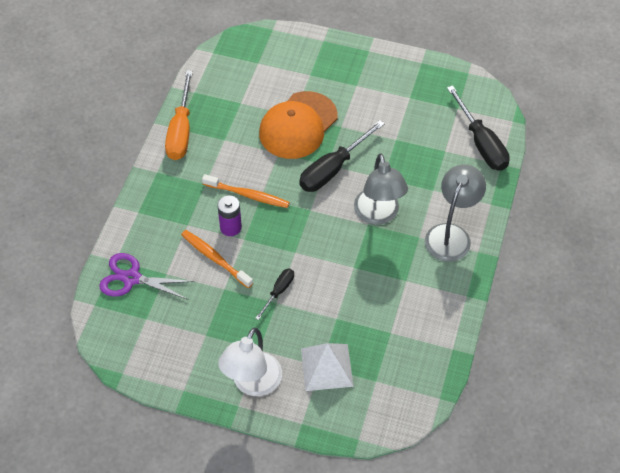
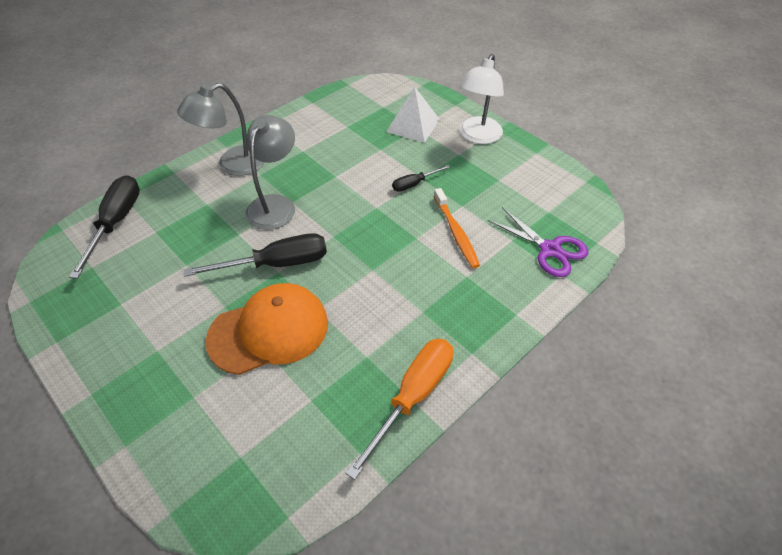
camera: 150 degrees left, 5 degrees down
orange toothbrush [202,174,290,208] -> none
purple battery [217,195,242,236] -> none
white lamp [218,328,282,396] -> white lamp turned 150 degrees clockwise [459,54,504,144]

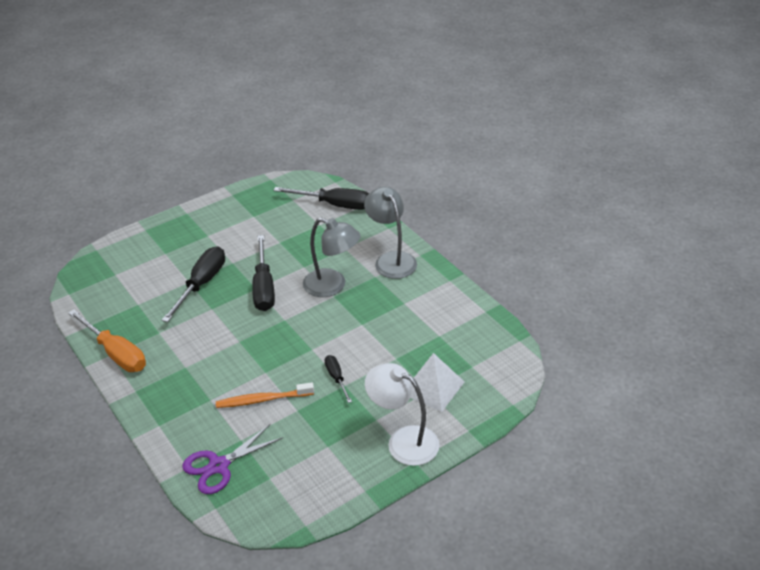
camera: 100 degrees right, 10 degrees down
orange cap [205,283,328,375] -> black screwdriver [162,247,225,322]

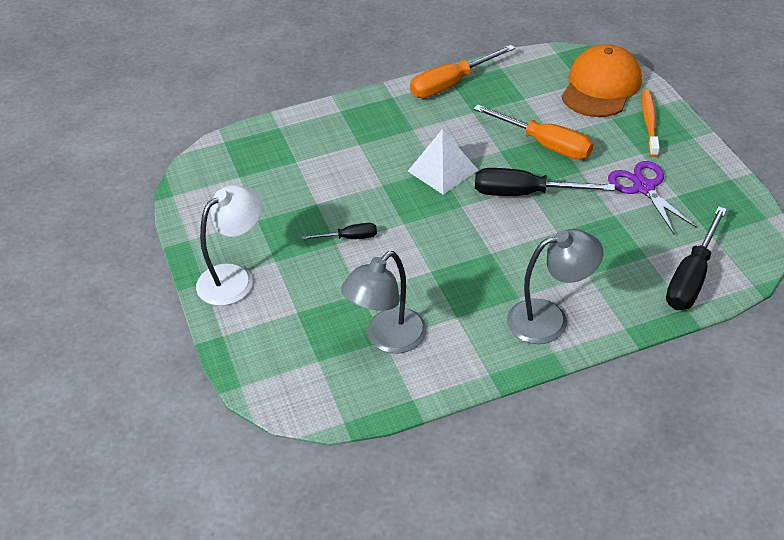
camera: 105 degrees right, 5 degrees up
black screwdriver [162,247,225,322] -> orange screwdriver [474,104,594,160]
purple scissors [183,424,283,494] -> purple scissors moved to [608,161,696,234]
orange toothbrush [216,382,314,408] -> orange toothbrush moved to [641,89,660,157]
grey lamp [303,218,361,297] -> grey lamp moved to [341,251,427,353]
white pyramid [410,353,465,412] -> white pyramid moved to [408,129,478,195]
none -> orange cap [561,44,642,117]

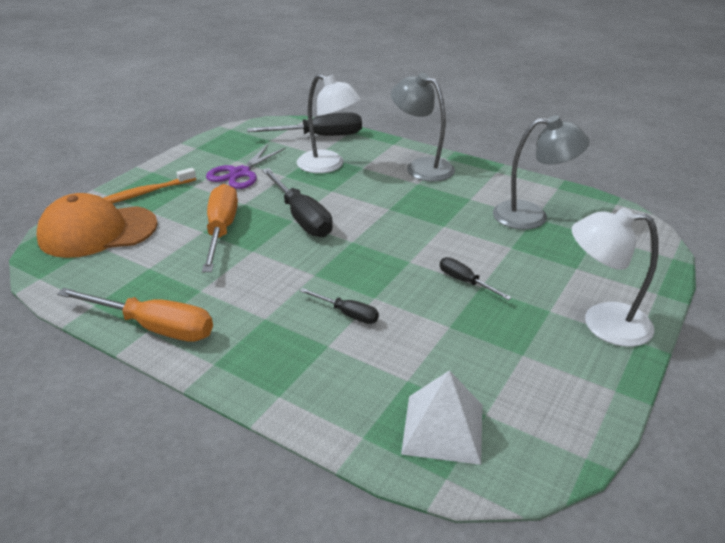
camera: 130 degrees left, 10 degrees down
white pyramid [408,129,478,195] -> white pyramid moved to [401,370,482,465]
none -> white lamp [297,74,362,173]
none -> black screwdriver [300,288,379,324]

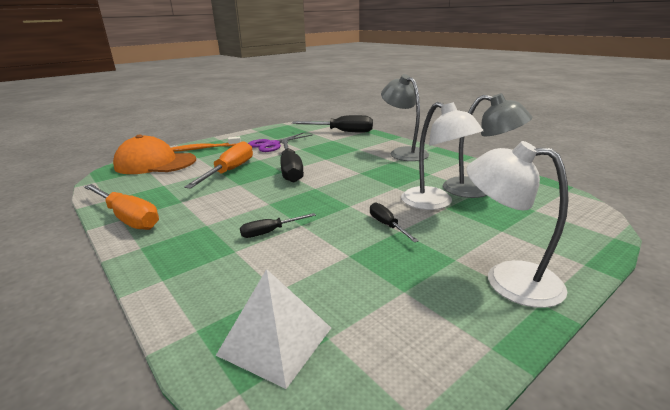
camera: 20 degrees right, 10 degrees down
white lamp [297,74,362,173] -> white lamp moved to [401,102,483,210]
black screwdriver [300,288,379,324] -> black screwdriver turned 105 degrees clockwise [240,213,316,238]

